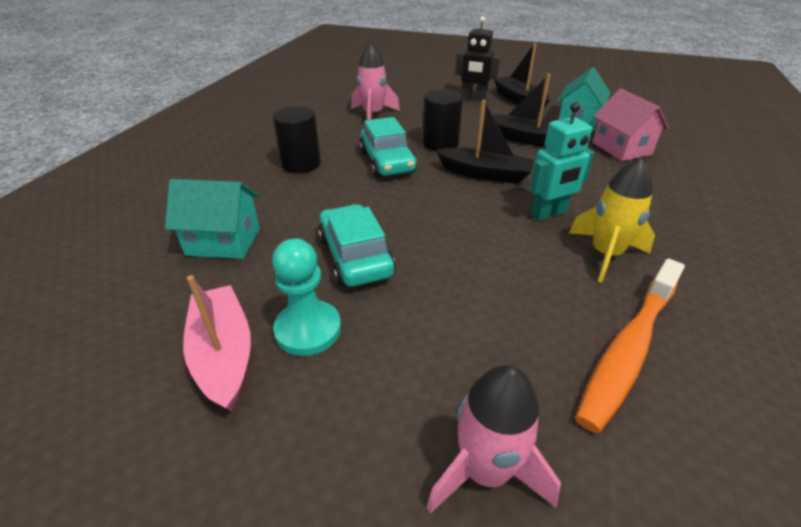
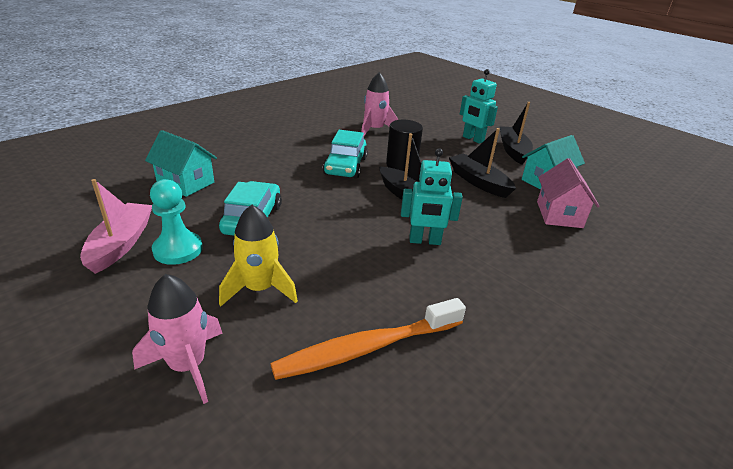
camera: 25 degrees right, 5 degrees down
black cylinder [273,106,321,173] -> none
black robot [455,16,500,101] -> turquoise robot [460,69,498,144]
yellow rocket [569,157,655,283] -> yellow rocket moved to [219,205,298,307]

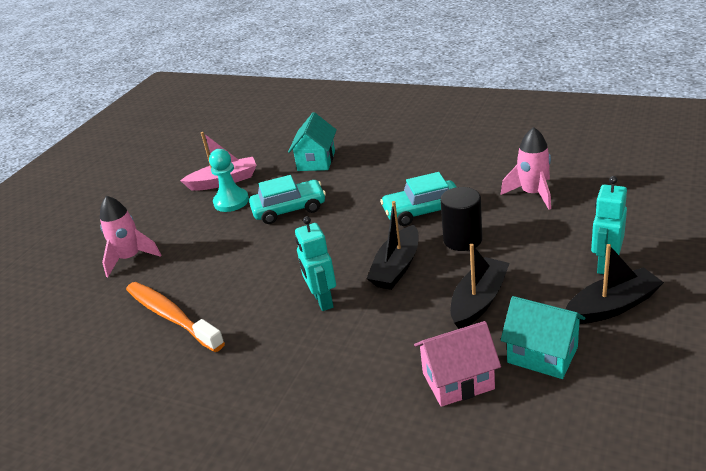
camera: 75 degrees right, 0 degrees up
yellow rocket [219,205,298,307] -> none

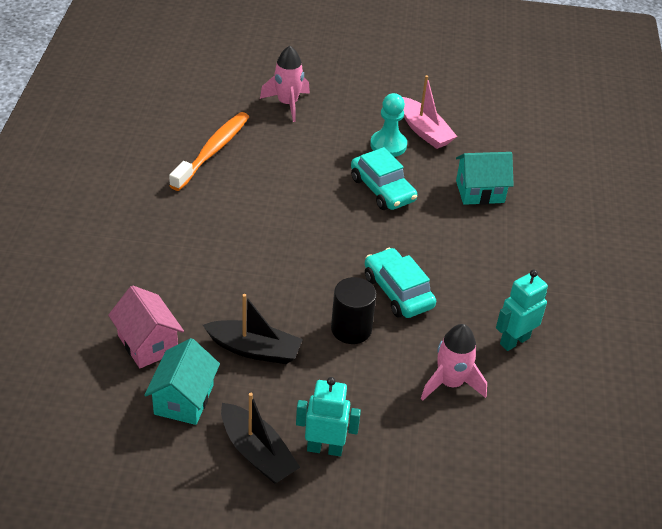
camera: 65 degrees right, 10 degrees up
turquoise robot [295,216,336,311] -> turquoise robot moved to [496,269,548,351]
black boat [367,201,418,290] -> none

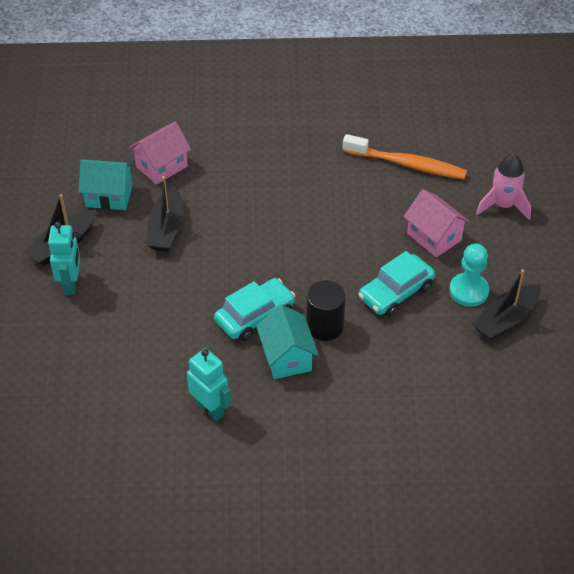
camera: 85 degrees right, 5 degrees up
black cylinder [331,277,377,344] -> black cylinder moved to [306,281,346,341]
pink boat [402,75,457,149] -> black boat [472,269,541,341]
pink rocket [421,324,487,401] -> none
turquoise house [456,152,514,205] -> turquoise house moved to [256,305,319,379]
none -> pink house [404,189,470,257]

